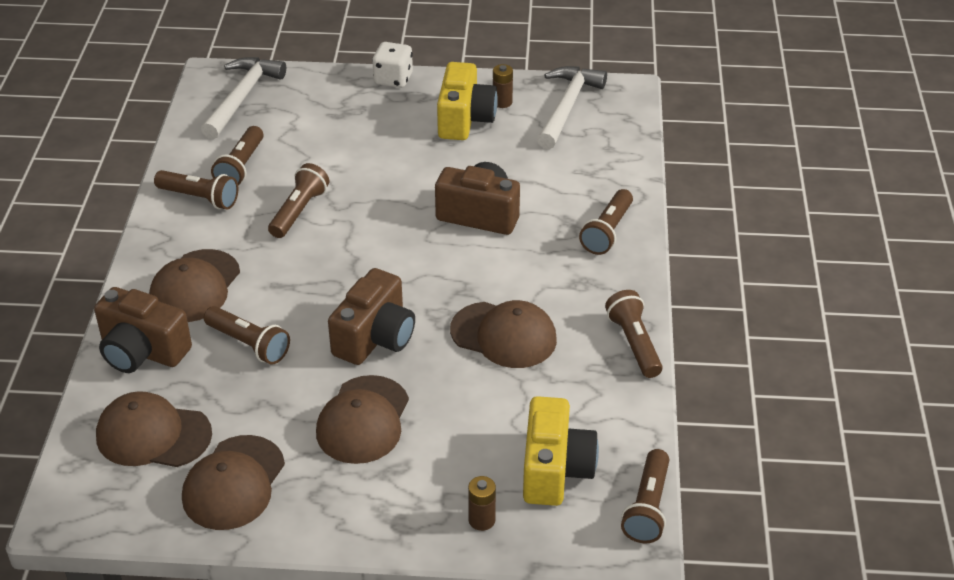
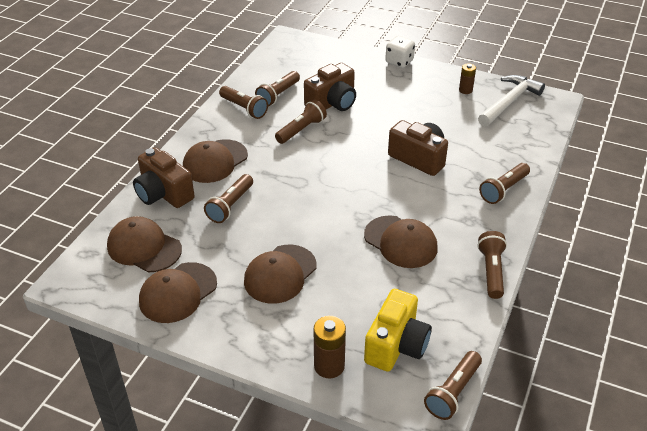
camera: 20 degrees right, 0 degrees up
white hammer [201,57,286,139] -> none
brown flashlight [204,306,290,365] -> brown flashlight turned 60 degrees clockwise [204,174,253,223]
brown camera [328,268,415,365] -> brown camera moved to [304,63,356,111]
yellow camera [437,62,498,140] -> none
brown battery [468,476,496,531] -> brown battery [314,316,346,378], size x1.54

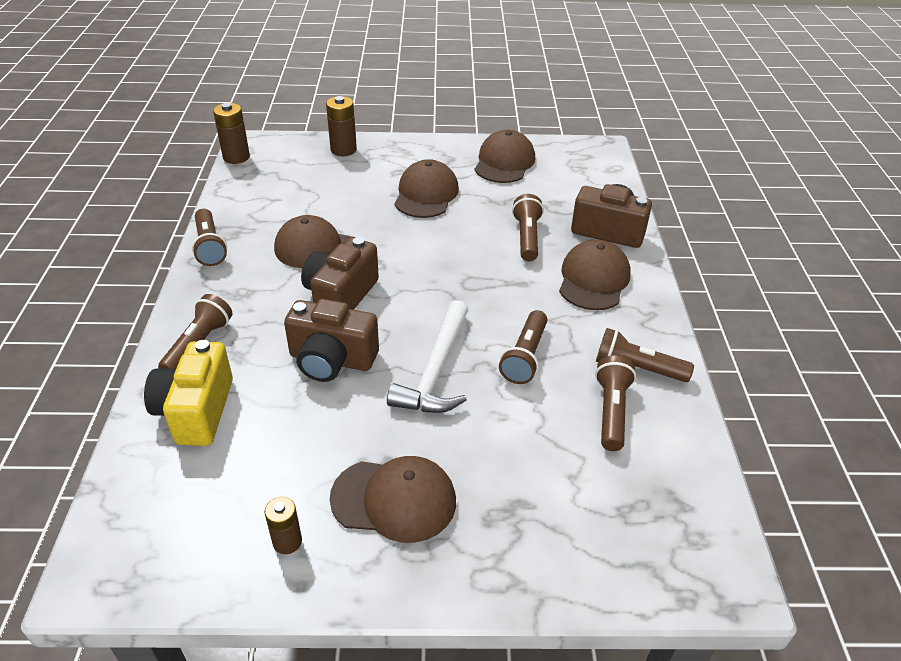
camera: 155 degrees right, 0 degrees up
brown cap [107,216,182,272] -> brown cap moved to [330,456,456,543]
brown camera [304,63,356,111] -> brown camera moved to [301,237,379,310]
yellow camera [364,289,432,372] -> yellow camera moved to [144,339,233,446]
white dice [385,36,415,68] -> none
brown flashlight [424,351,482,420] -> brown battery [213,103,250,164]
white hammer [478,75,545,127] -> white hammer moved to [387,300,468,413]

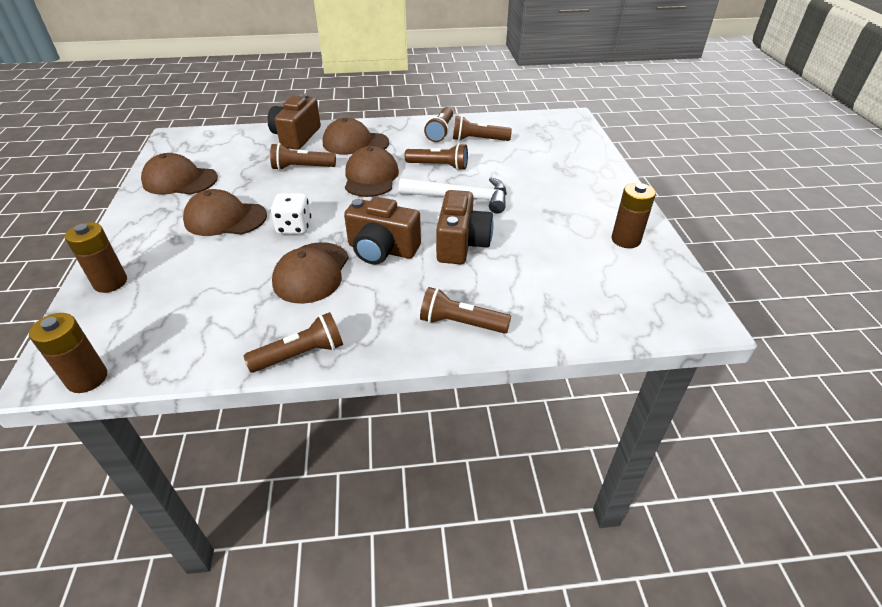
camera: 95 degrees left, 0 degrees up
yellow camera [144,339,233,446] -> none
brown battery [265,497,302,554] -> brown battery [612,183,656,248], size x1.54
brown cap [330,456,456,543] -> brown cap moved to [345,146,399,197]
none -> white dice [270,193,311,234]

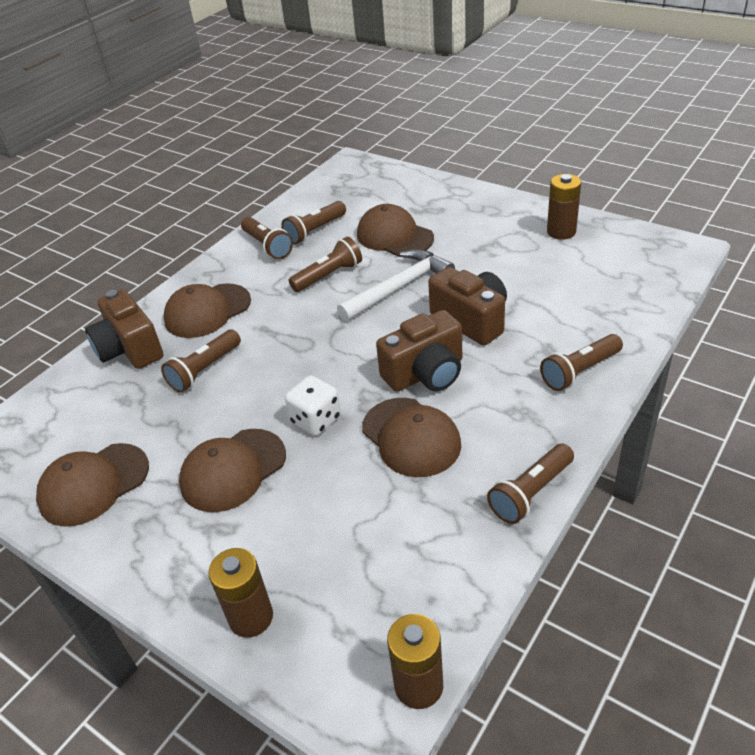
camera: 45 degrees left, 0 degrees up
brown flashlight [244,312,343,373] -> brown flashlight turned 150 degrees counterclockwise [487,444,574,524]
brown cap [345,146,399,197] -> brown cap moved to [357,204,434,257]

